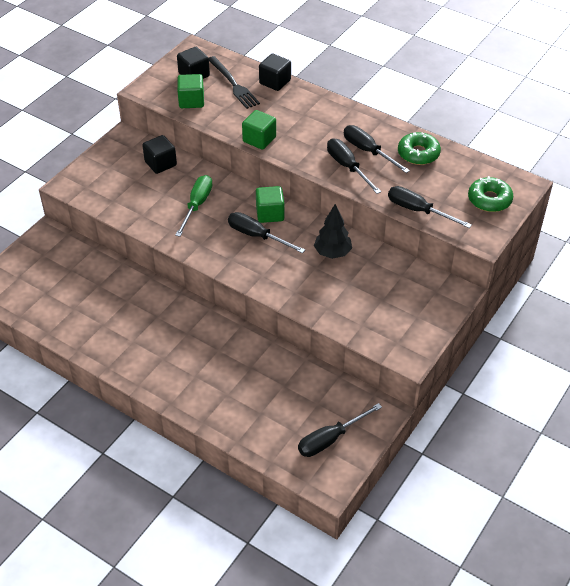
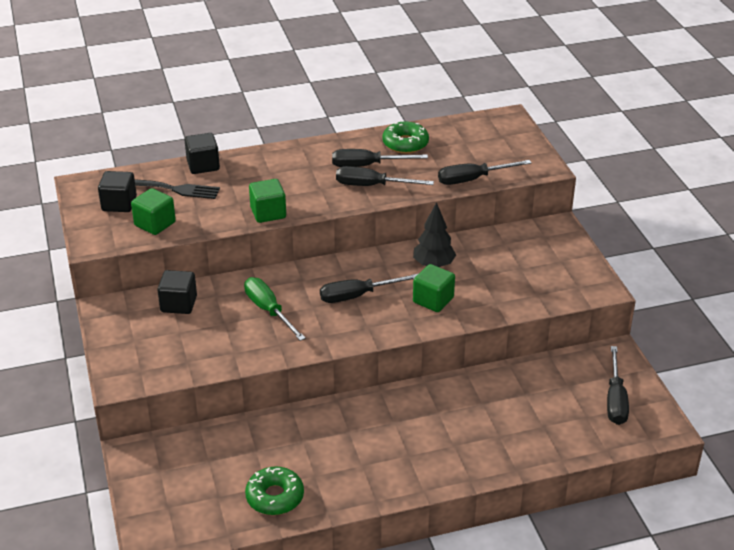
camera: 50 degrees left, 10 degrees down
green cube [256,186,284,223] -> green cube moved to [413,264,455,312]
green donut [468,176,514,212] -> green donut moved to [245,467,304,515]

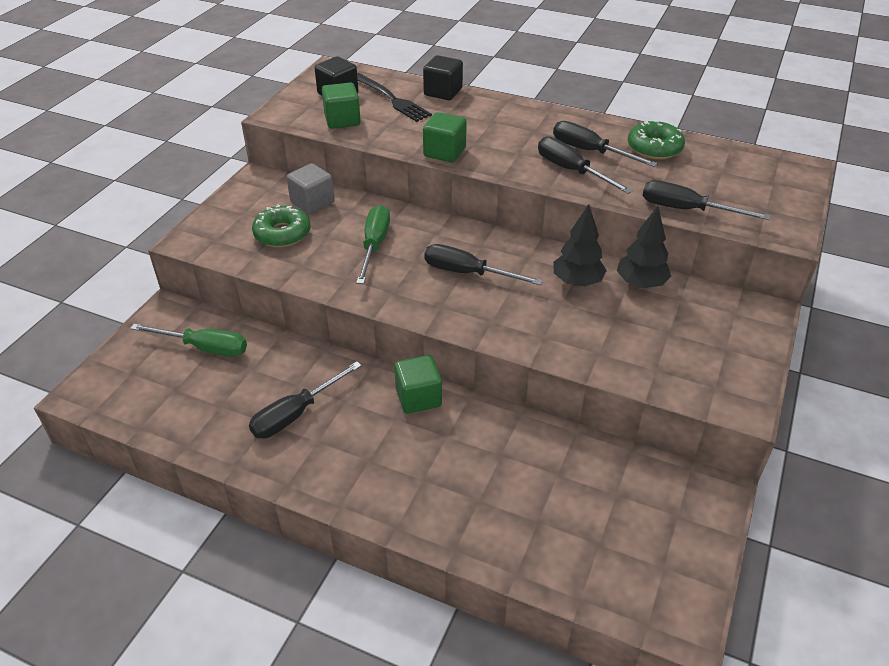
camera: 40 degrees right, 5 degrees up
black cube [157,270,197,314] -> grey cube [287,163,335,214]
green donut [245,467,304,515] -> green donut moved to [252,204,310,247]
green cube [413,264,455,312] -> green cube moved to [394,355,442,414]
black screwdriver [607,346,629,425] -> black screwdriver moved to [249,361,362,438]
none -> green screwdriver [130,324,247,357]
none -> black tree [617,206,671,288]

